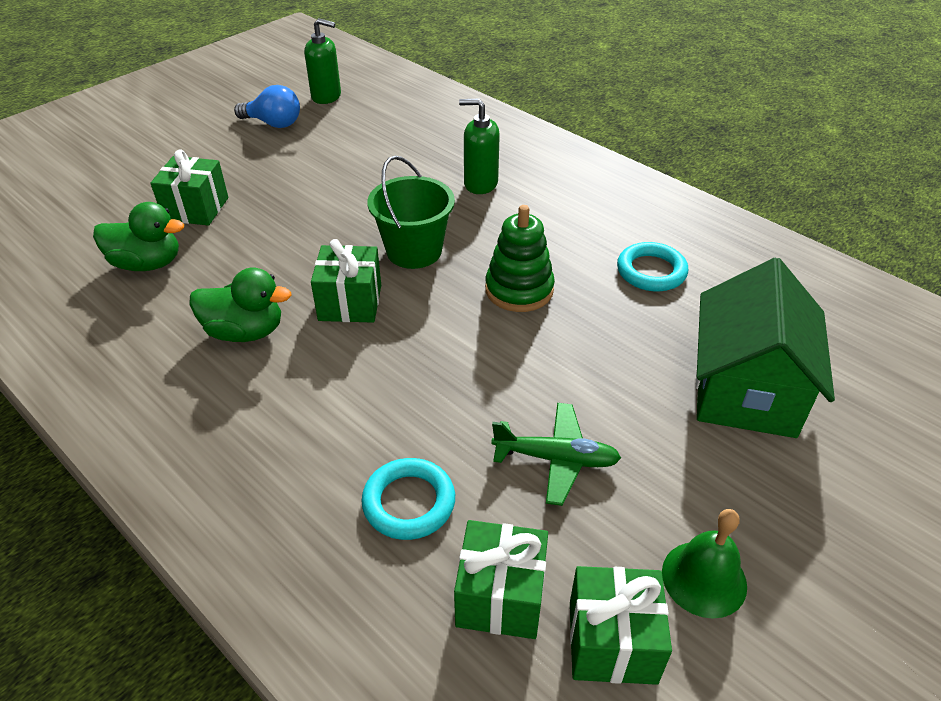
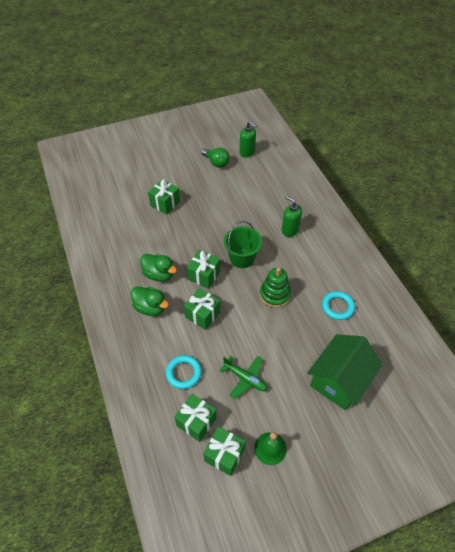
camera: 25 degrees right, 10 degrees up
green duck [93,202,184,271] -> green duck moved to [131,287,169,316]
blue light bulb [234,85,300,128] -> green light bulb [201,148,230,168]
none -> green gift [184,288,220,330]

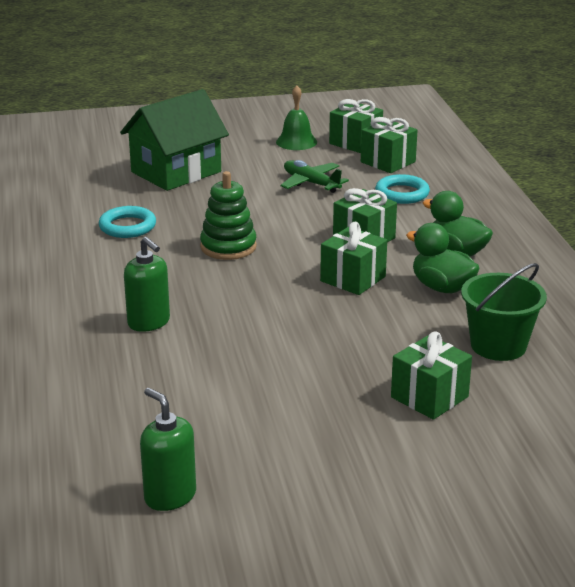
camera: 170 degrees left, 25 degrees down
green light bulb [201,148,230,168] -> none
green bucket [224,221,262,268] -> green bucket moved to [461,263,547,361]

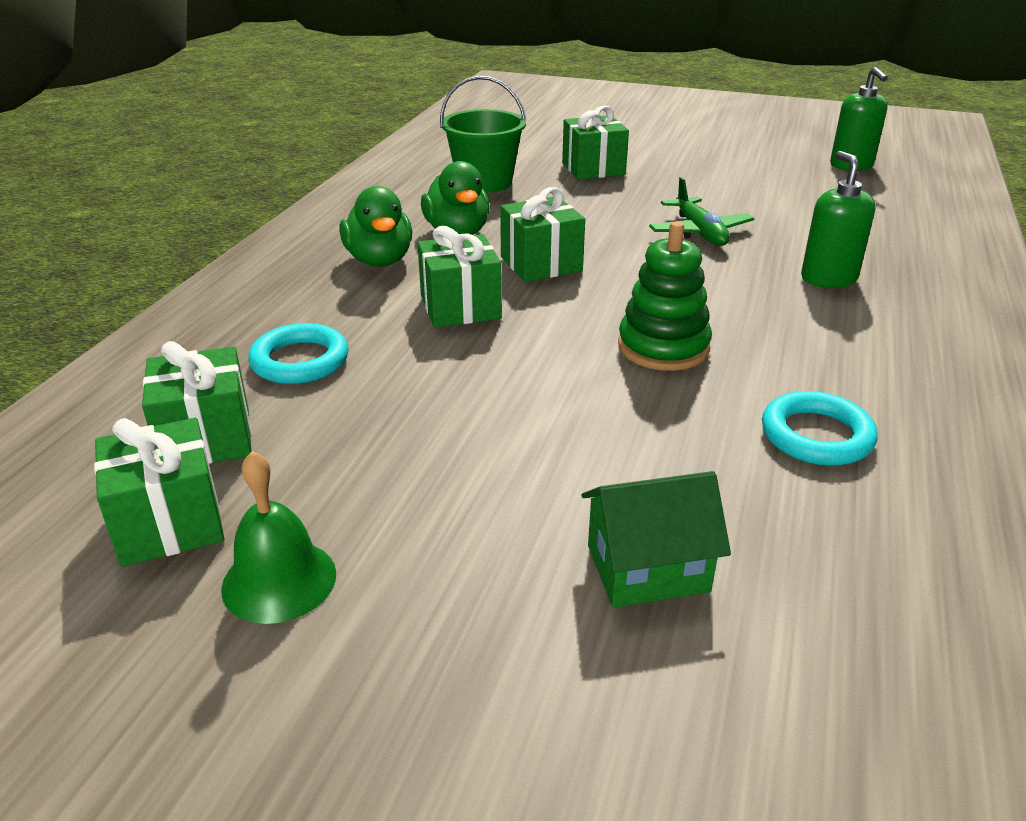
camera: 150 degrees left, 5 degrees up
green house [120,89,229,191] -> green house [581,471,731,608], size x0.57
green plane [280,160,349,193] -> green plane moved to [649,177,754,246]

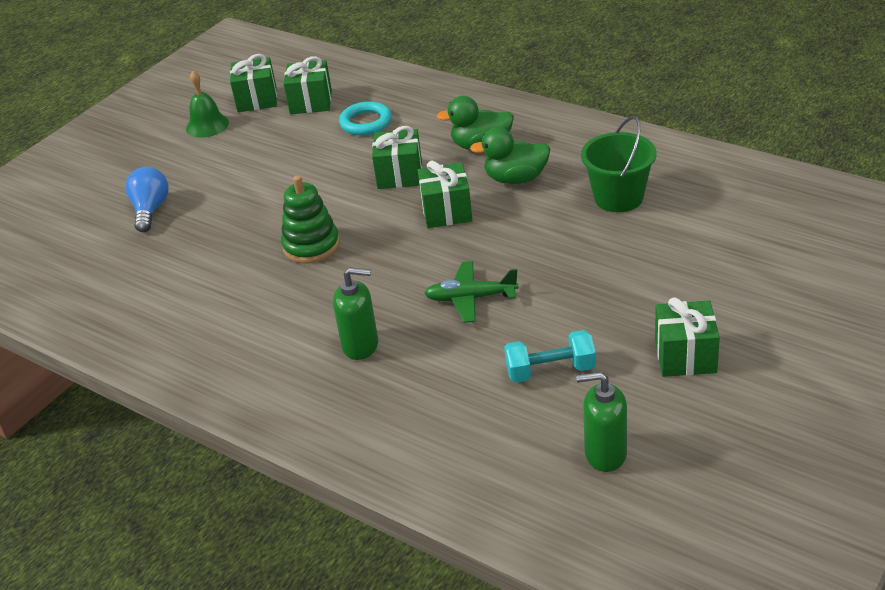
camera: 110 degrees right, 5 degrees up
green gift [562,105,629,180] -> green gift moved to [655,297,720,377]
green house [581,471,731,608] -> blue light bulb [125,167,169,232]
turquoise ring [762,391,878,466] -> none
none -> turquoise dumbbell [504,330,596,383]

